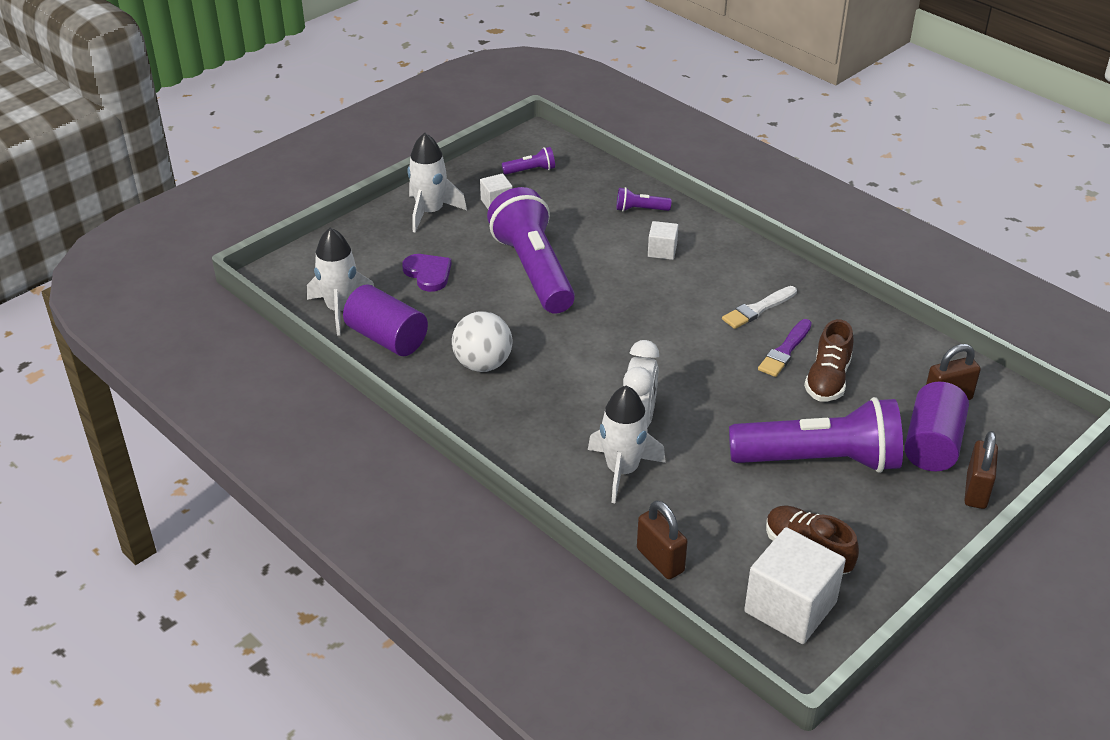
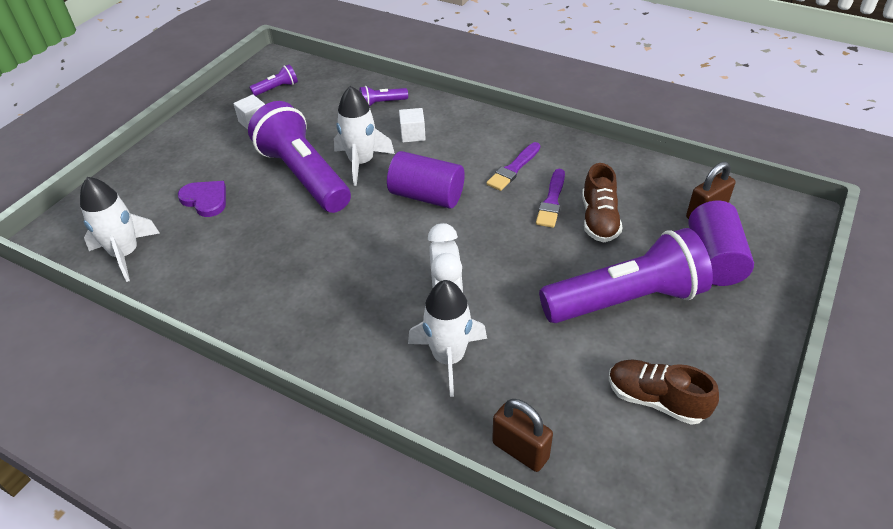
camera: 15 degrees left, 5 degrees up
purple cylinder [343,284,428,356] -> purple cylinder moved to [387,151,465,209]
white rocket [408,133,467,232] -> white rocket moved to [334,86,395,186]
white ball [452,311,513,372] -> none
white brush [722,286,797,329] -> purple brush [486,142,541,191]
white cube [744,527,846,644] -> none
brown padlock [964,431,998,509] -> none

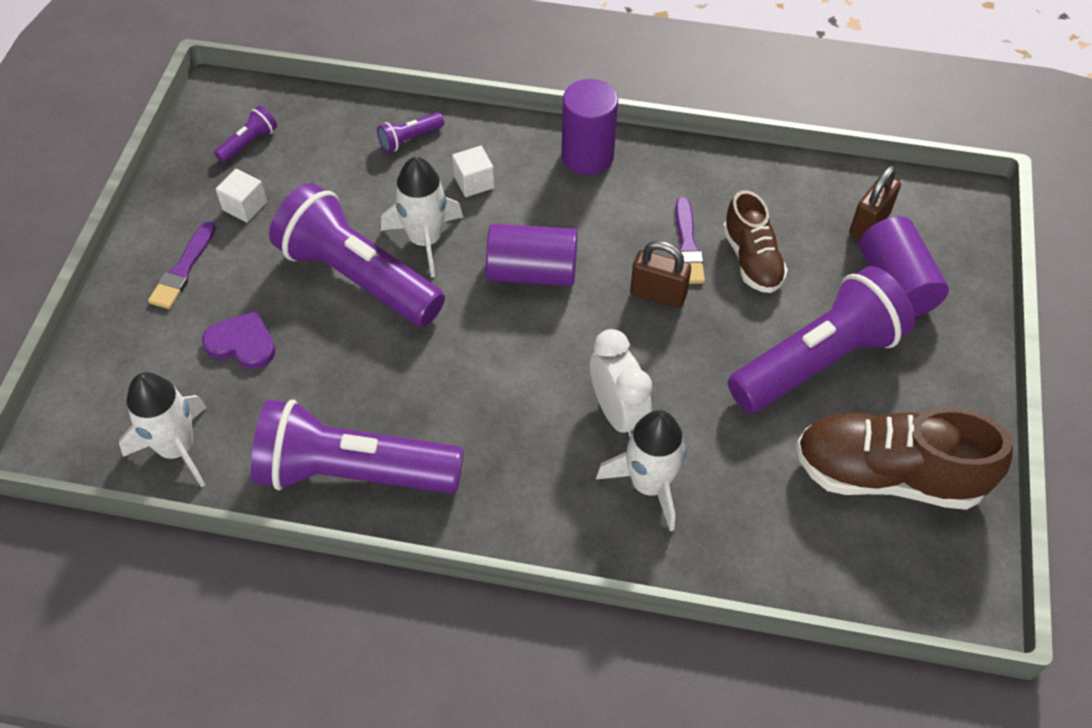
camera: 20 degrees left, 10 degrees up
purple brush [486,142,541,191] -> purple brush moved to [148,221,216,309]
brown padlock [492,399,553,472] -> brown padlock moved to [630,241,691,308]
brown shoe [609,359,719,425] -> brown shoe [796,407,1013,510], size x1.67
none -> purple flashlight [251,400,464,493]
none -> purple cylinder [562,79,618,175]

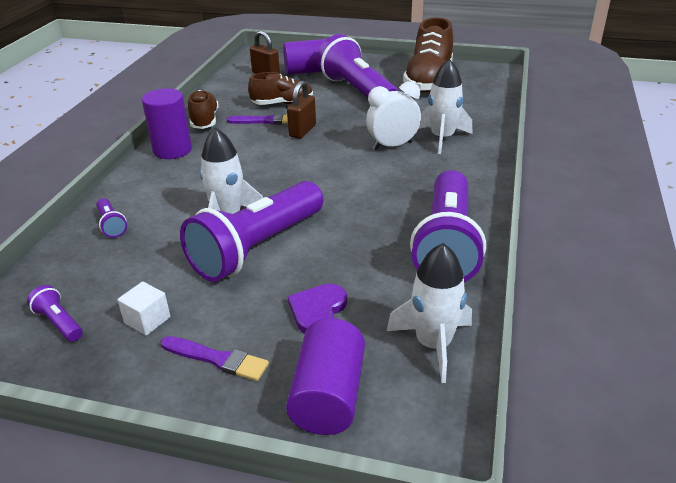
camera: 85 degrees left, 20 degrees down
white cube [452,146,494,197] -> none
purple cylinder [486,224,578,286] -> purple cylinder moved to [286,318,365,435]
none -> brown shoe [188,90,219,129]

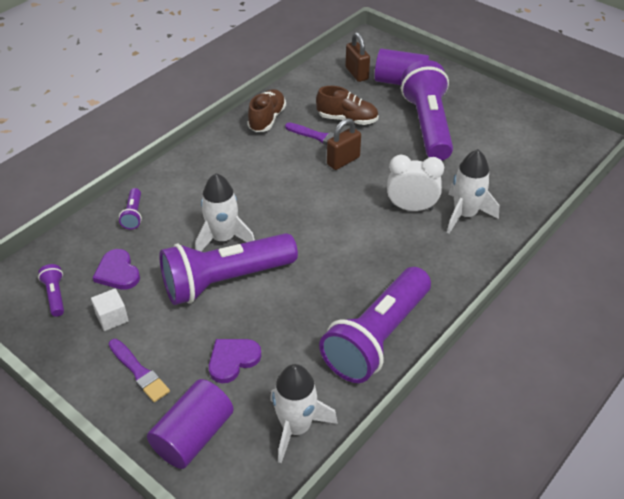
camera: 25 degrees right, 10 degrees up
purple cylinder [142,88,192,159] -> none
brown shoe [403,17,453,92] -> none
none -> purple heart [93,249,140,290]

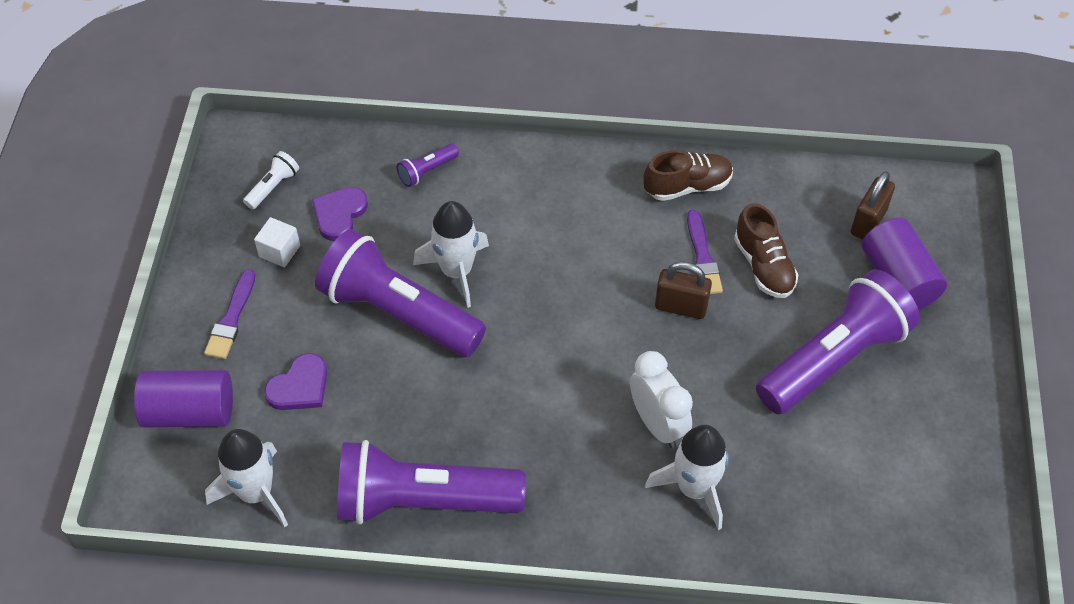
camera: 55 degrees right, 10 degrees up
purple flashlight [38,264,64,317] -> white flashlight [243,151,299,210]
purple heart [209,339,261,383] -> purple heart turned 120 degrees clockwise [264,353,327,410]

